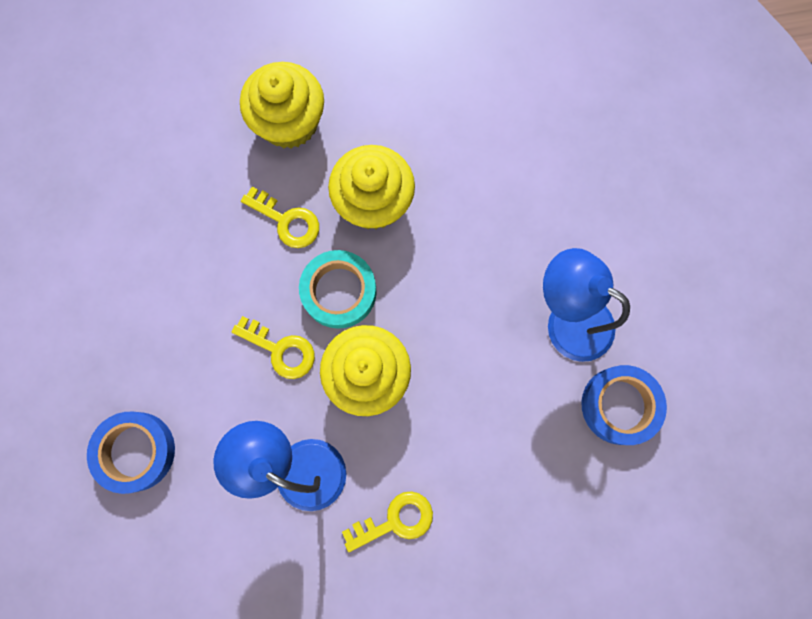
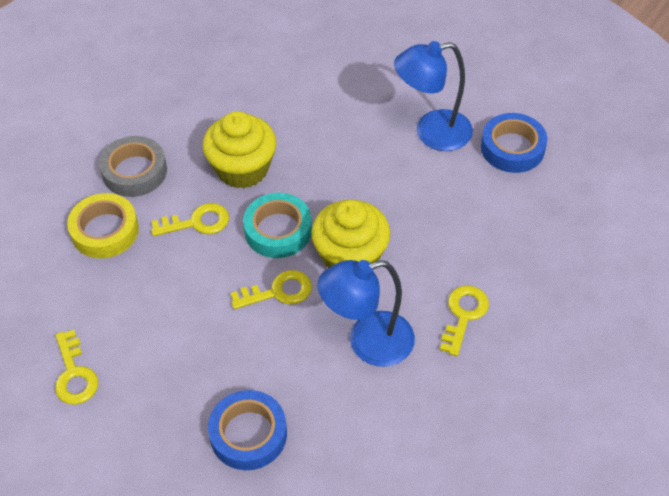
camera: 45 degrees left, 25 degrees down
yellow cupcake [240,62,324,148] -> grey tape [99,136,167,197]
none -> yellow key [55,329,98,405]
none -> yellow tape [67,193,139,258]

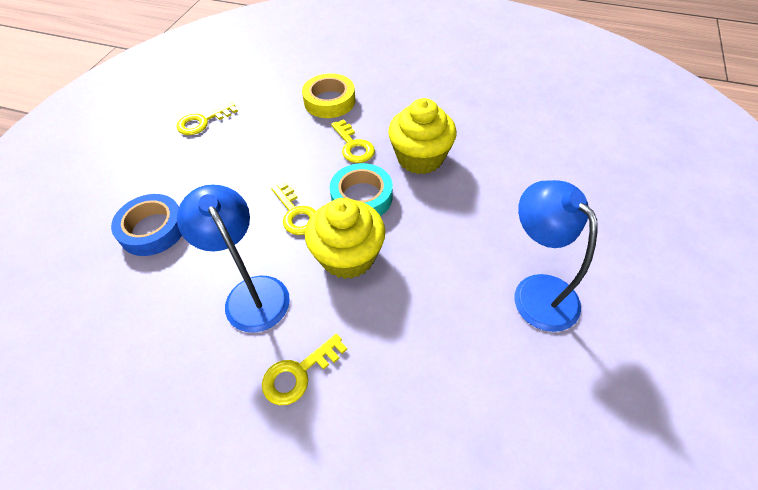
camera: 75 degrees right, 0 degrees up
grey tape [99,136,167,197] -> none
yellow key [440,285,489,356] -> yellow key turned 135 degrees clockwise [262,334,347,405]
blue tape [481,113,547,173] -> none

